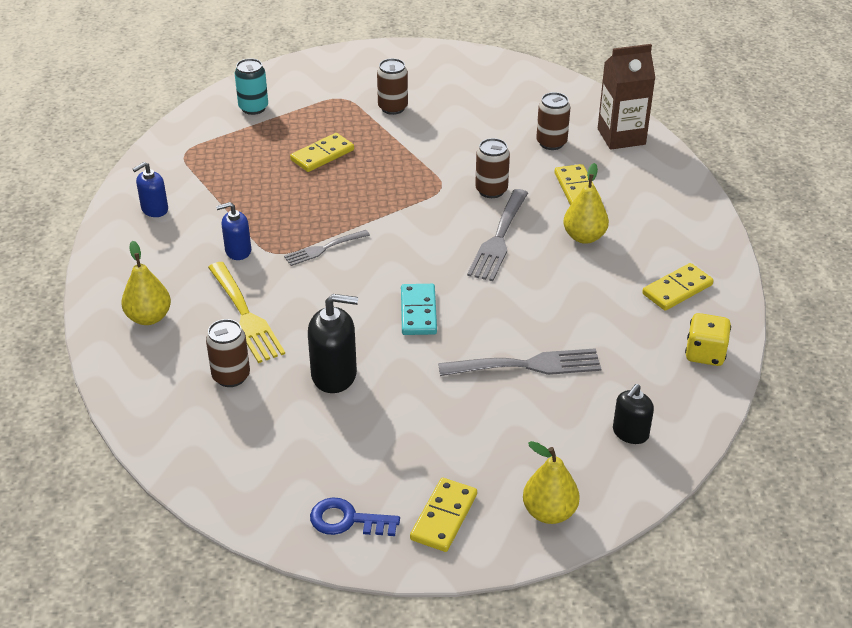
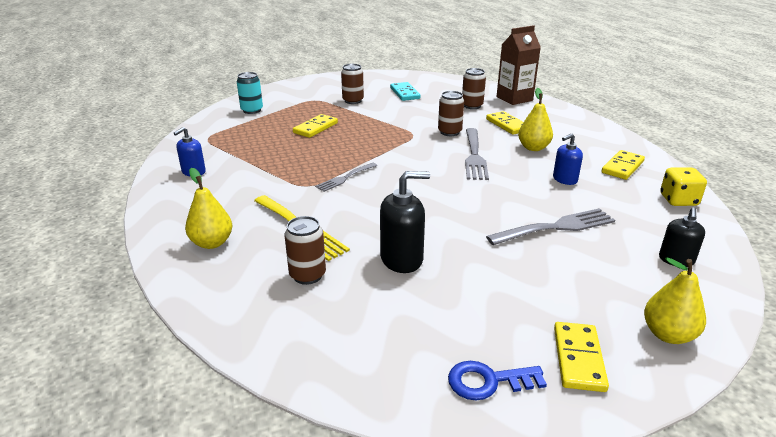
camera: 15 degrees left, 10 degrees down
blue soap dispenser [216,202,251,260] -> blue soap dispenser moved to [553,133,583,185]
turquoise domino [401,284,437,335] -> turquoise domino moved to [390,82,420,101]

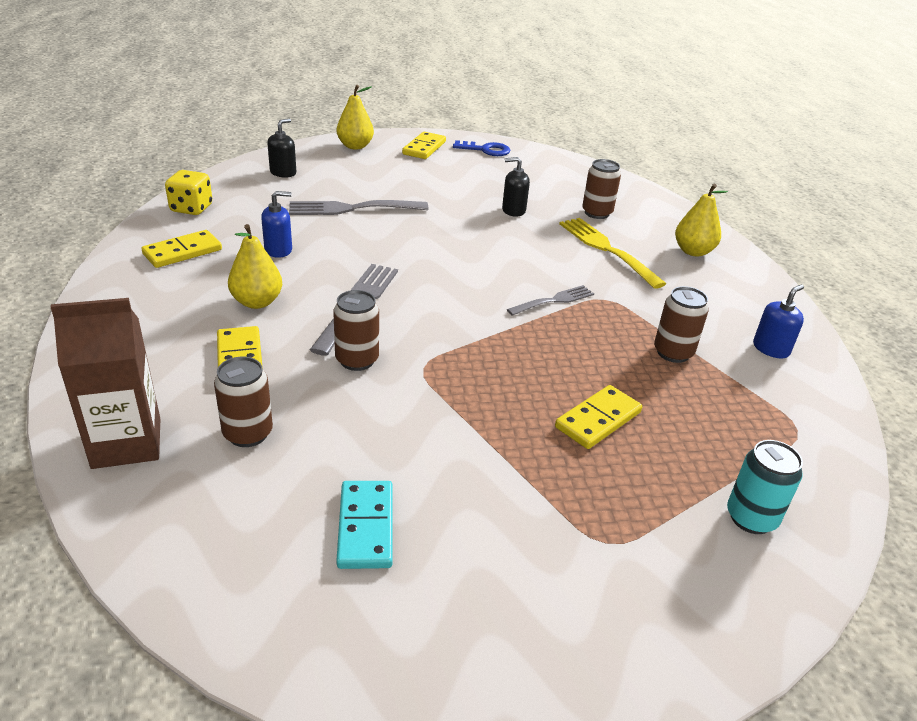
camera: 170 degrees left, 5 degrees up
brown can [341,64,364,104] -> brown can moved to [654,286,709,363]
black soap dispenser [380,171,430,273] -> black soap dispenser [502,157,530,217], size x0.64

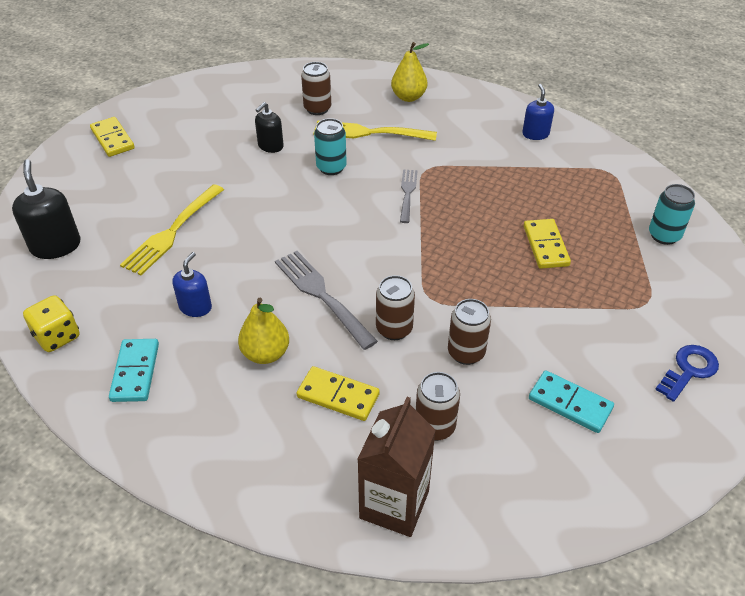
camera: 50 degrees left, 10 degrees up
yellow domino [141,230,222,268] -> turquoise domino [109,339,159,402]
black soap dispenser [267,118,296,178] -> black soap dispenser [12,159,81,259], size x1.57
grey fork [289,200,428,215] -> yellow fork [120,184,224,275]
yellow pear [337,85,374,150] -> none
blue key [453,140,511,156] -> blue key moved to [655,345,719,402]
brown can [654,286,709,363] -> brown can moved to [448,299,491,365]
none -> turquoise can [314,118,347,175]

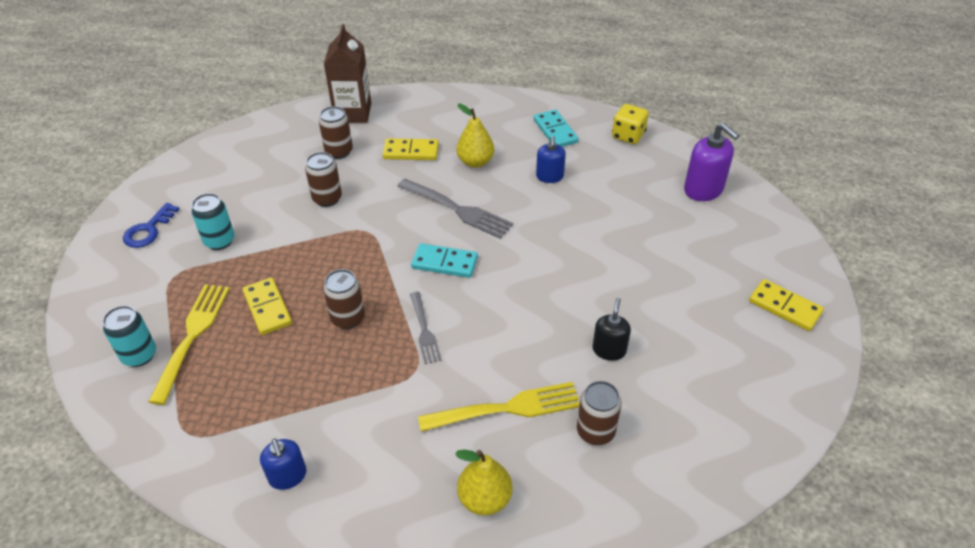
camera: 160 degrees right, 0 degrees up
black soap dispenser [12,159,81,259] -> purple soap dispenser [684,123,740,201]
yellow fork [120,184,224,275] -> yellow fork moved to [148,284,230,405]
turquoise can [314,118,347,175] -> turquoise can moved to [191,193,235,250]
brown can [376,275,415,340] -> brown can moved to [323,269,365,329]
turquoise domino [529,370,614,433] -> turquoise domino moved to [411,243,478,278]

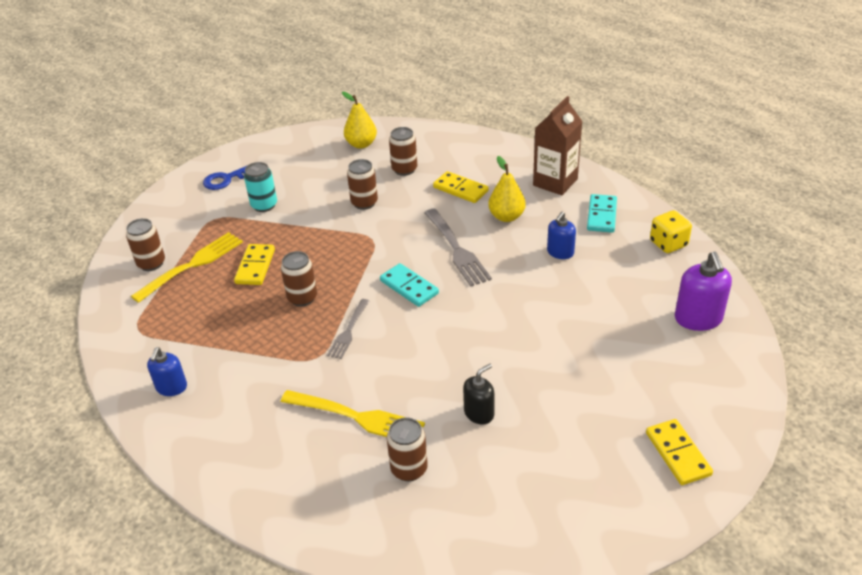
camera: 35 degrees right, 5 degrees down
turquoise can [103,306,156,367] -> brown can [126,218,165,271]
brown carton [324,24,371,123] -> brown carton moved to [533,96,583,195]
yellow pear [455,450,512,516] -> yellow pear moved to [342,92,377,149]

